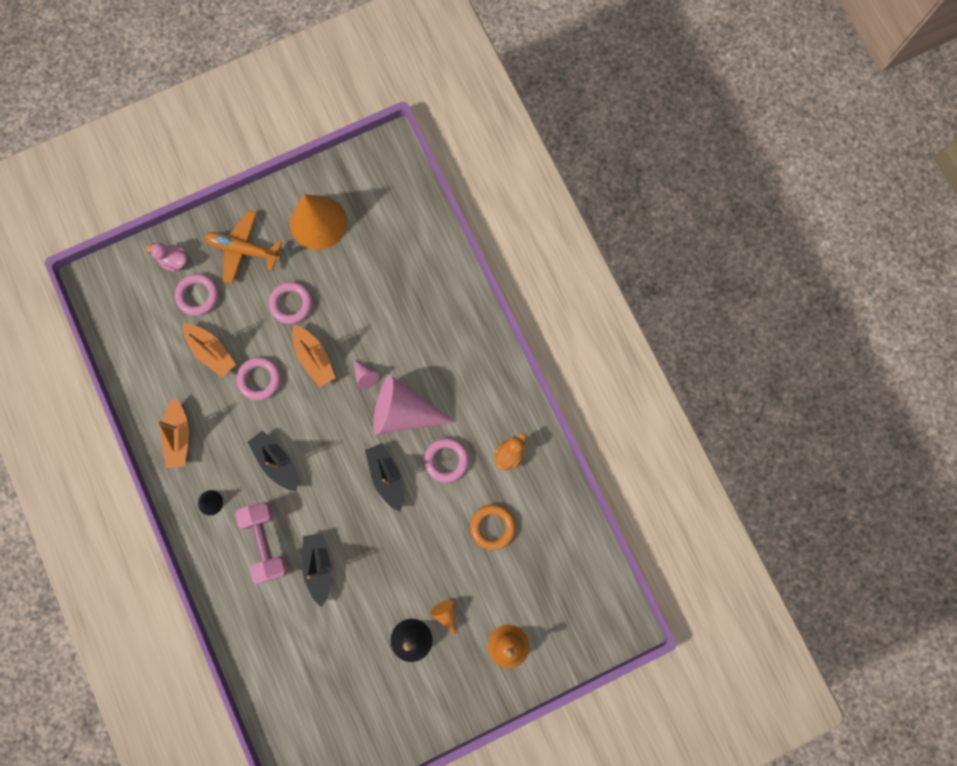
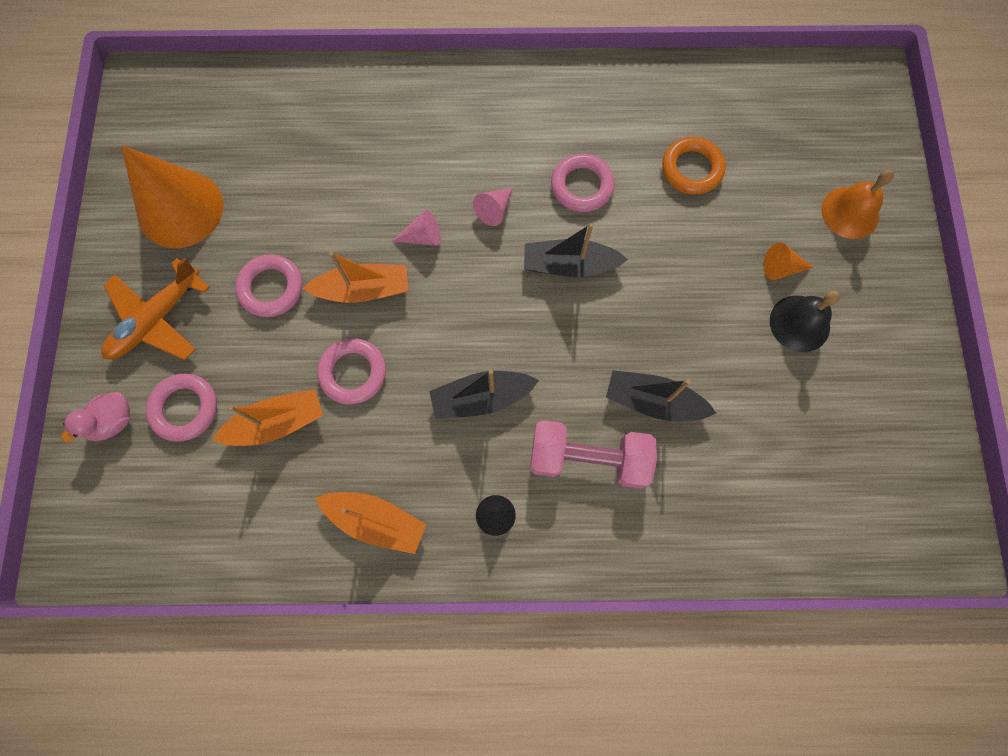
camera: 65 degrees left, 5 degrees down
pink cone [373,375,455,435] -> pink cone [473,187,513,226], size x0.42
orange duck [494,433,526,470] -> none

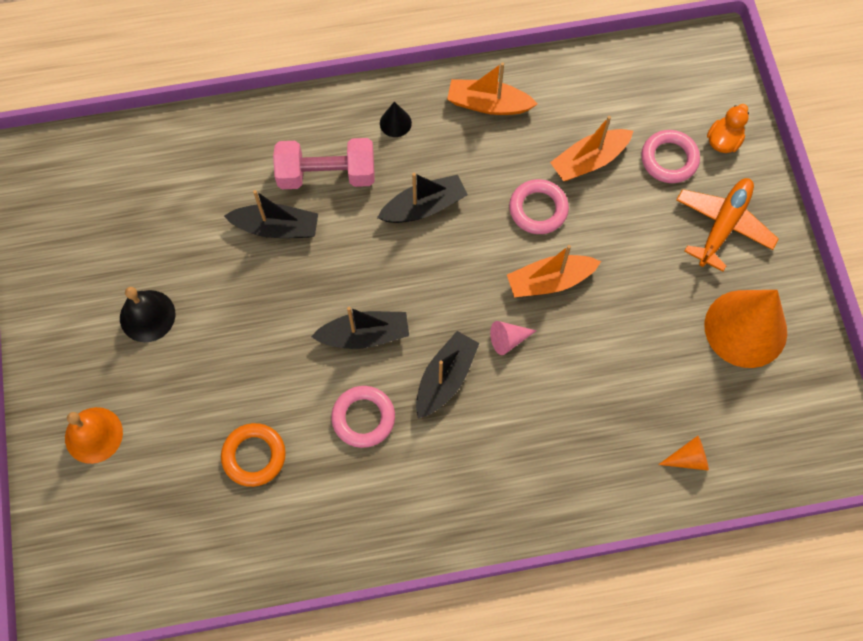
camera: 170 degrees right, 5 degrees down
pink duck [62,392,130,442] -> orange duck [707,104,749,153]
pink ring [235,254,302,317] -> none
pink cone [473,187,513,226] -> black boat [416,331,479,419]
orange cone [763,243,813,280] -> orange cone moved to [658,436,709,471]

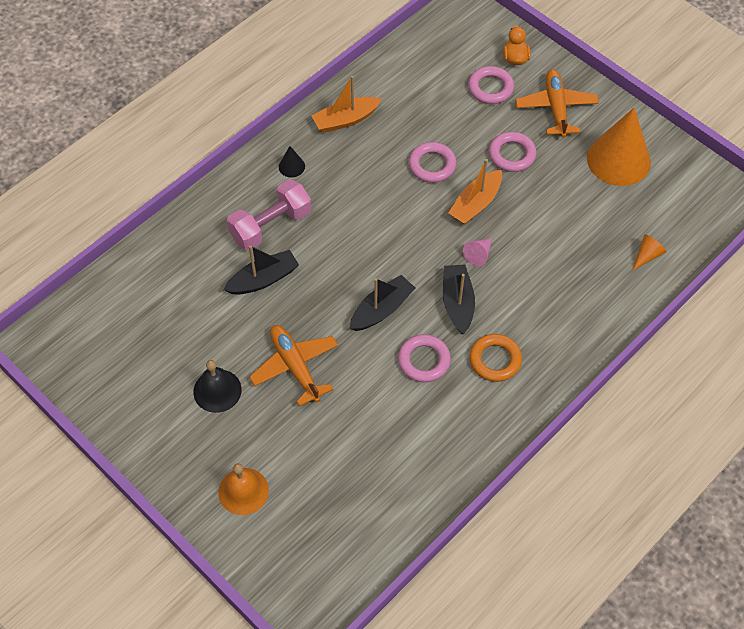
camera: 35 degrees left, 10 degrees down
orange ring [221,423,286,487] -> orange ring moved to [469,334,522,382]
black boat [377,173,468,223] -> none
orange boat [550,116,633,181] -> none
none -> orange plane [249,325,338,407]
none -> pink ring [489,132,536,172]

